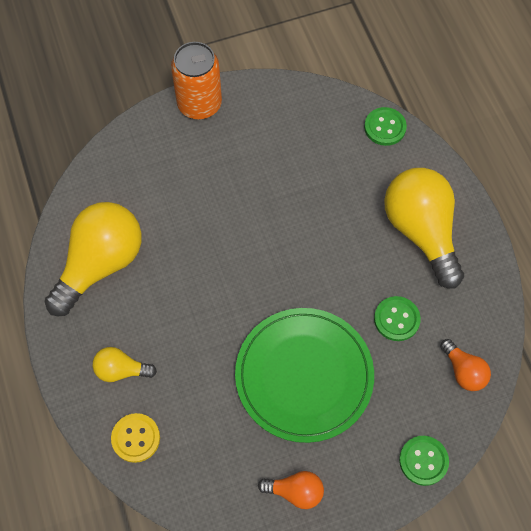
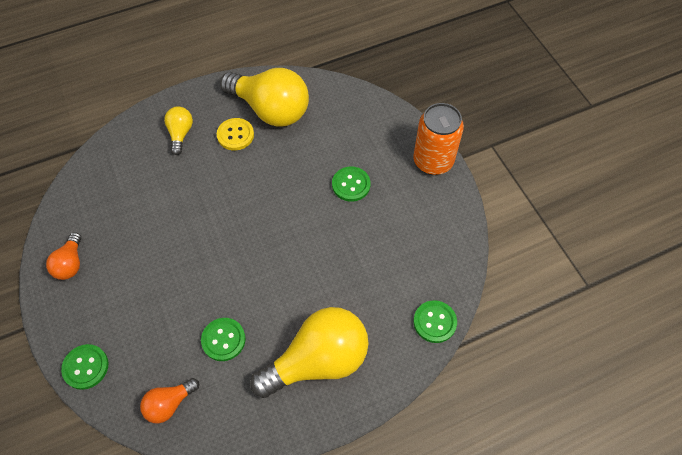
camera: 85 degrees right, 5 degrees down
yellow button [111,413,160,463] -> yellow button moved to [217,118,254,150]
green plate [235,308,374,443] -> none
none -> green button [332,166,370,202]

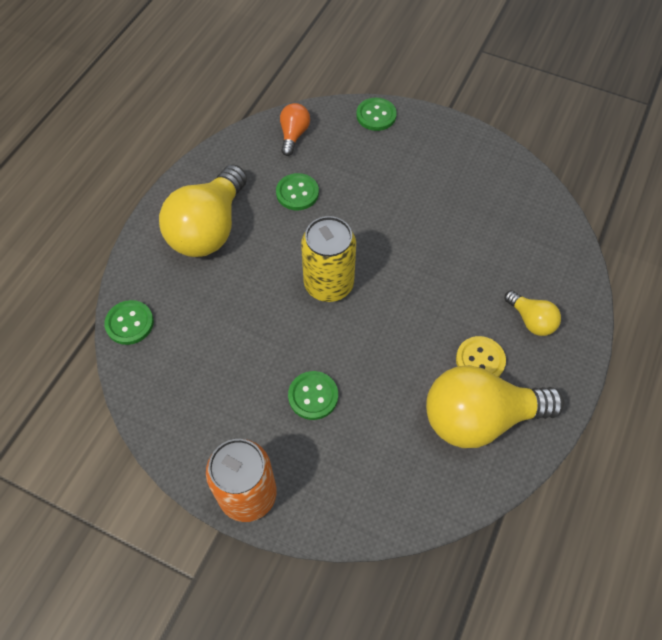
camera: 140 degrees right, 0 degrees up
orange light bulb [46,232,81,280] -> none
none -> yellow can [301,216,356,302]

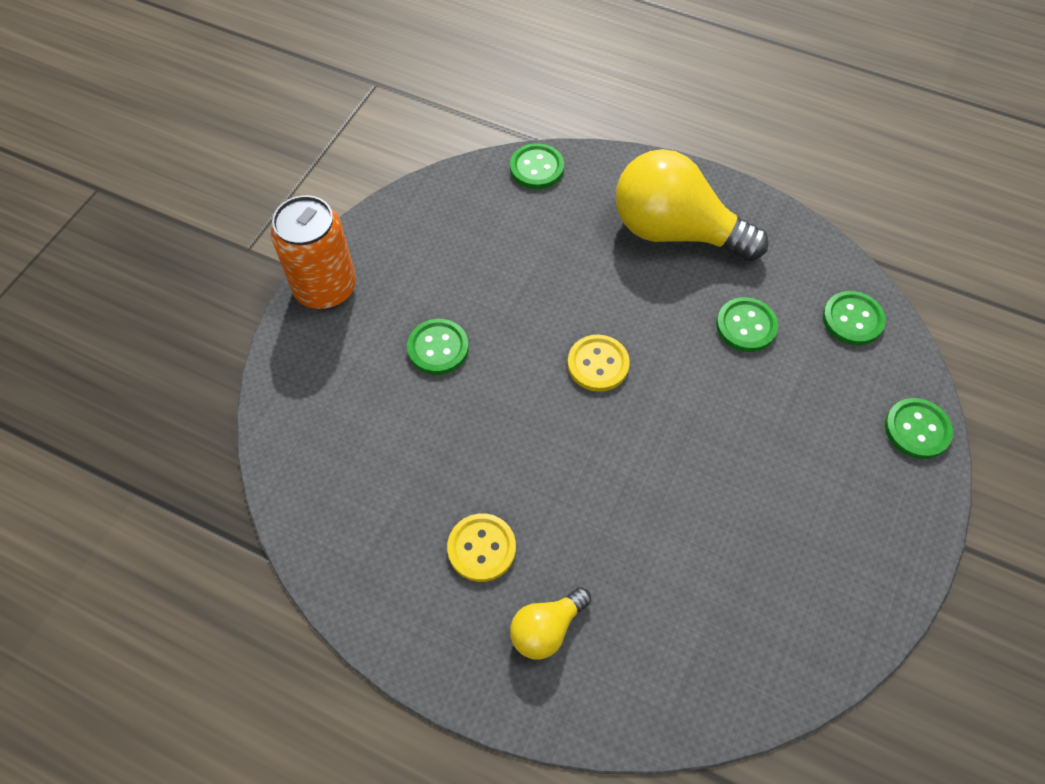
camera: 90 degrees right, 0 degrees up
orange light bulb [280,103,310,156] -> green button [823,291,886,345]
yellow can [301,216,356,302] -> yellow button [567,335,630,392]
yellow light bulb [426,365,564,448] -> none

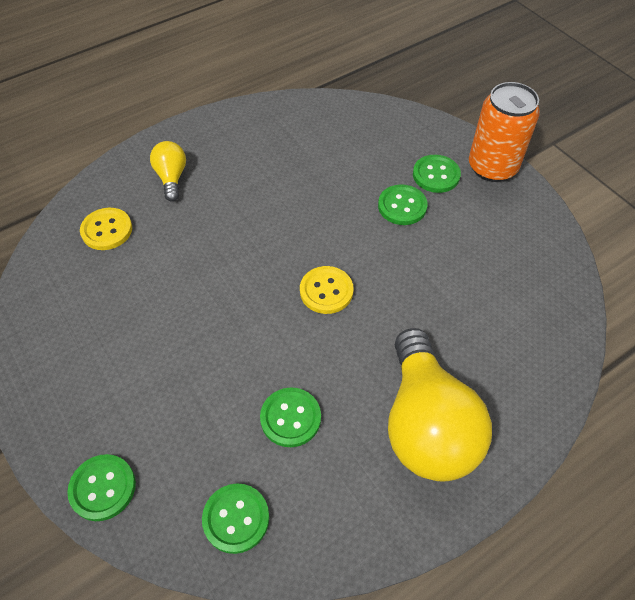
camera: 120 degrees right, 5 degrees down
yellow button [447,513,516,582] -> yellow button moved to [80,208,132,250]
green button [510,143,564,189] -> green button moved to [413,155,461,193]
yellow light bulb [615,149,769,261] -> yellow light bulb turned 120 degrees clockwise [388,328,492,482]

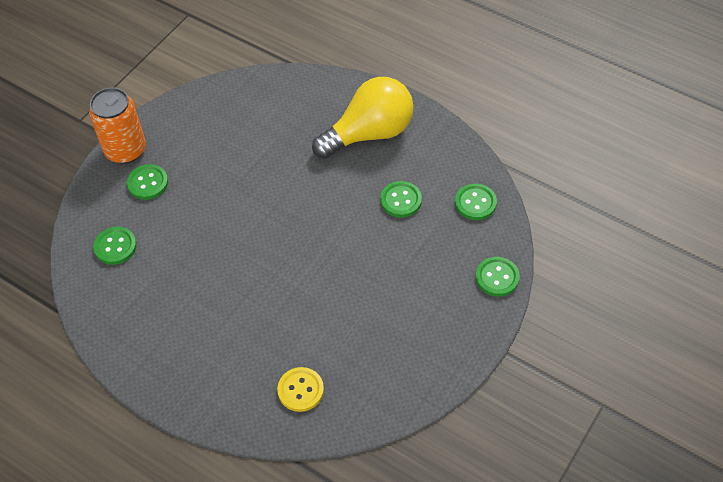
camera: 110 degrees left, 0 degrees up
yellow light bulb [150,141,186,202] -> none
yellow button [300,266,353,314] -> none
green button [378,184,428,225] -> green button moved to [93,227,137,265]

